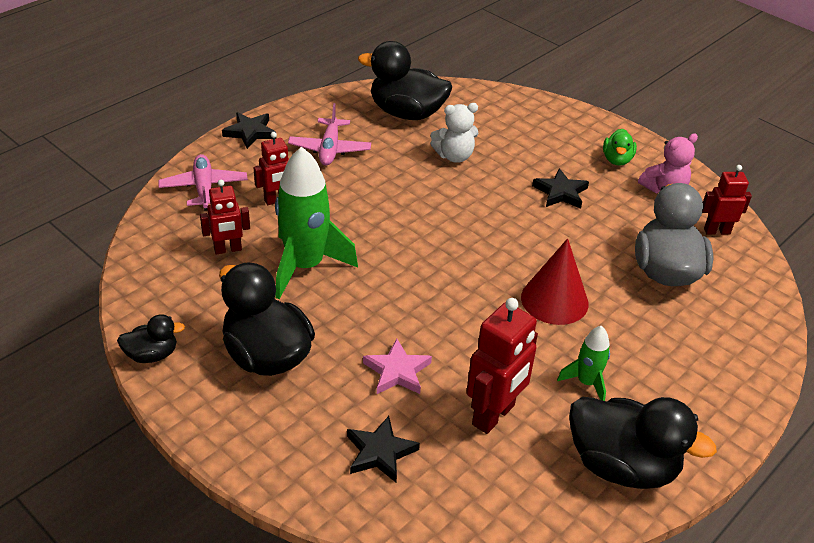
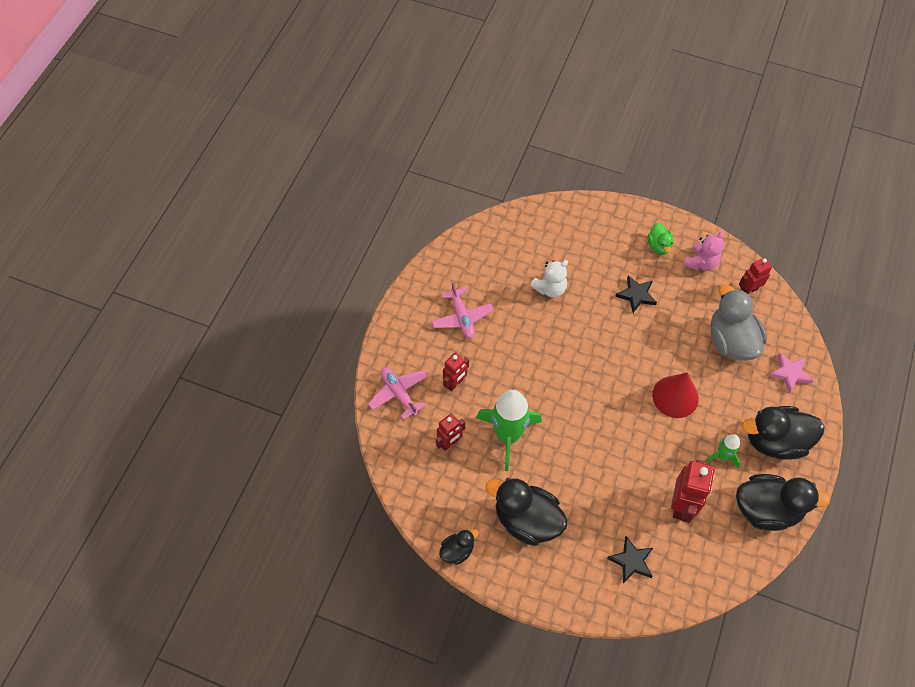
camera: 20 degrees left, 20 degrees up
black star [222,112,276,149] -> none
black duck [358,41,452,120] -> black duck moved to [742,406,825,460]
pink star [363,338,432,394] -> pink star moved to [768,352,813,393]

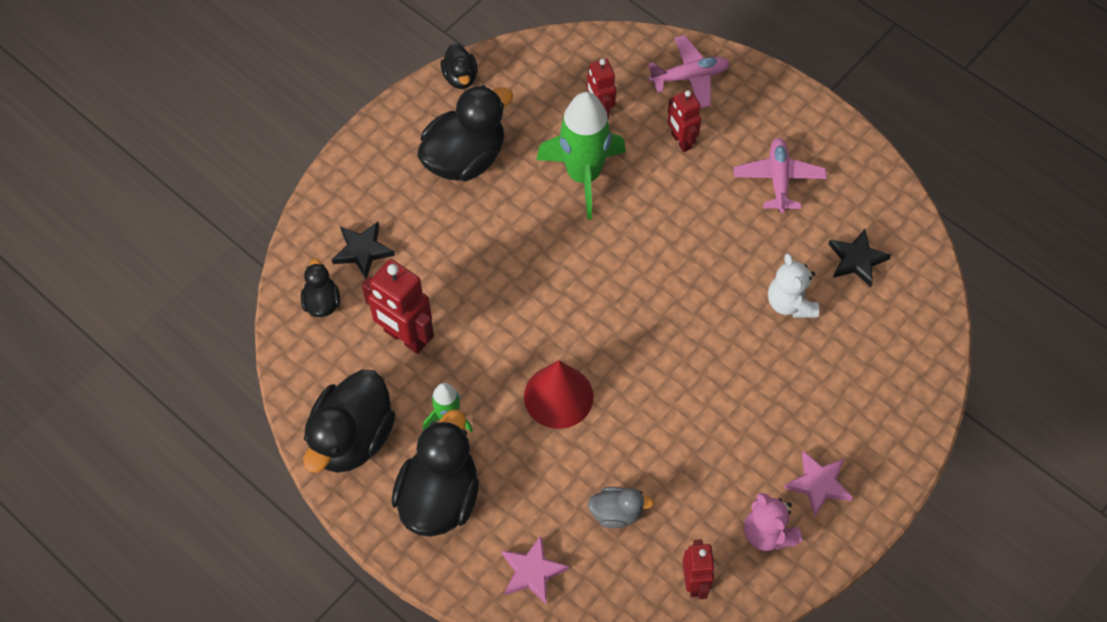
camera: 110 degrees right, 0 degrees up
pink plane [431,282,494,338] -> pink plane turned 90 degrees clockwise [734,138,827,213]
black star [615,275,657,313] -> black star moved to [829,229,891,287]
green duck [648,223,673,255] -> pink star [784,451,853,517]
grey duck [711,284,767,361] -> grey duck [588,487,654,528], size x0.51
none -> black duck [301,259,340,317]

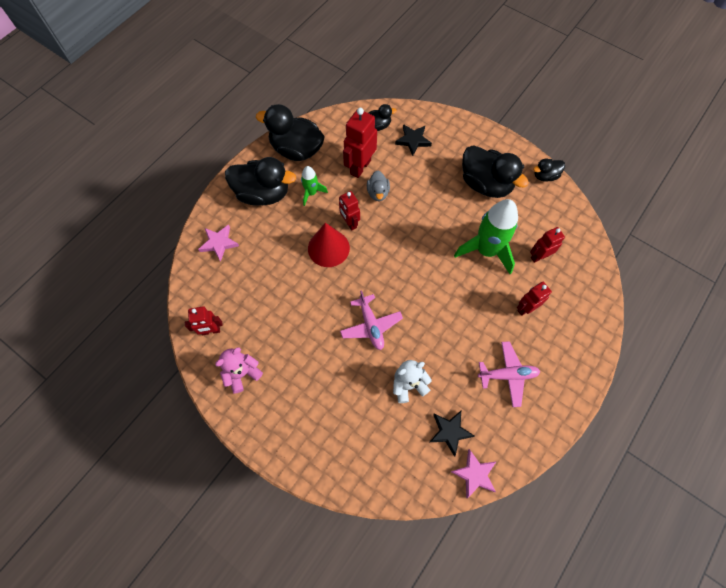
camera: 85 degrees right, 5 degrees up
grey duck [588,487,654,528] -> grey duck moved to [367,170,390,201]
pink plane [648,35,730,108] -> pink plane moved to [340,290,403,350]
pink star [784,451,853,517] -> pink star moved to [451,449,497,498]
none -> red robot [339,191,360,231]

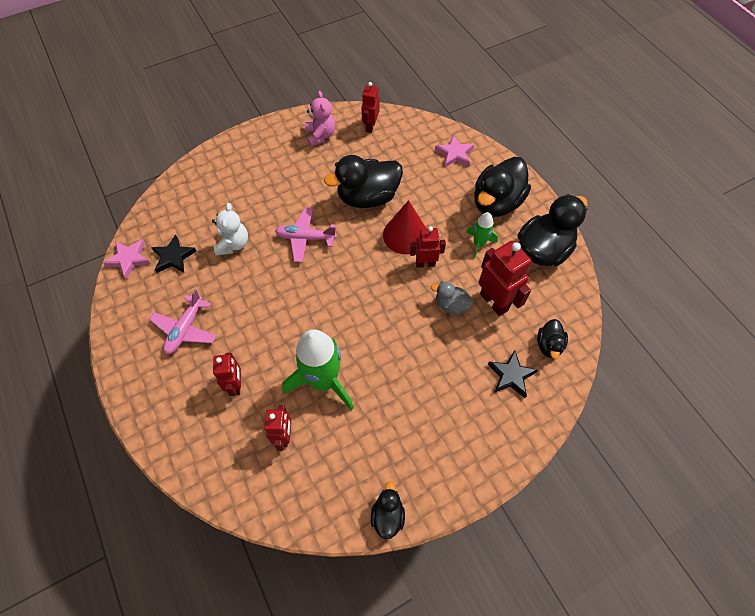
camera: 115 degrees right, 5 degrees down
black duck [462,145,529,198] -> black duck moved to [324,155,403,208]

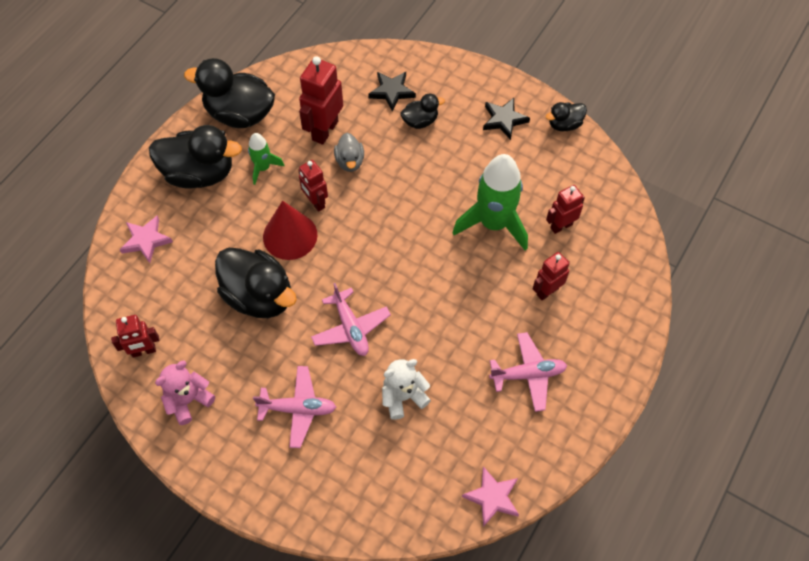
camera: 120 degrees left, 0 degrees up
black star [151,235,197,273] -> black star moved to [483,98,530,140]
black duck [537,319,568,359] -> black duck moved to [400,93,445,129]
none -> pink plane [253,366,336,448]

